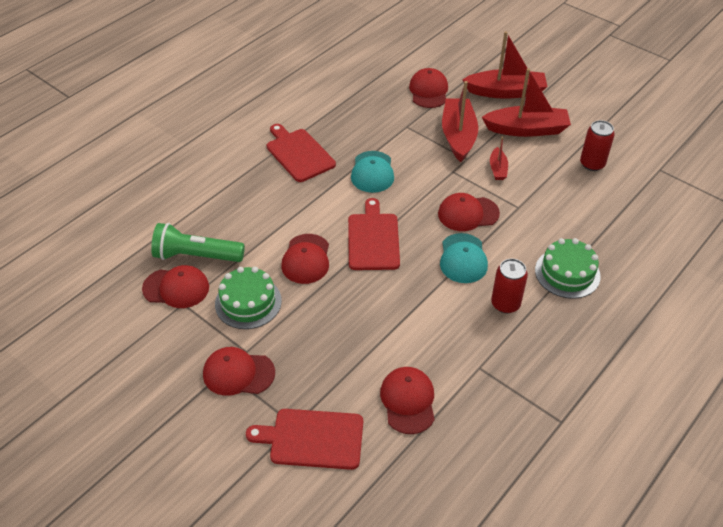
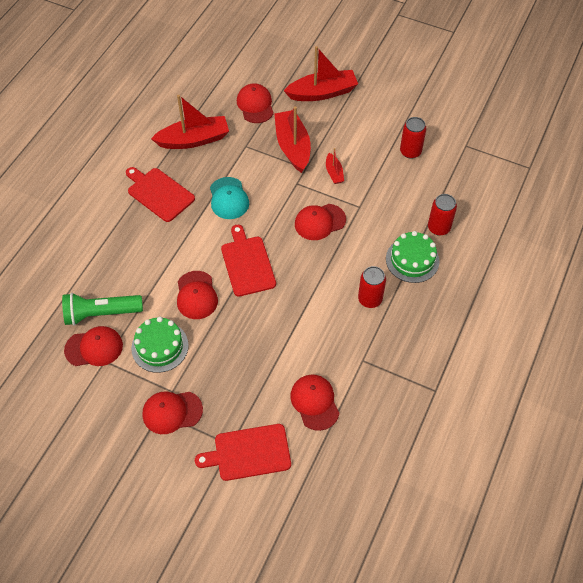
camera: 15 degrees left, 10 degrees up
turquoise cap [440,233,488,283] -> none
red boat [482,68,571,137] -> red boat moved to [151,95,229,149]
none -> red can [428,194,457,236]

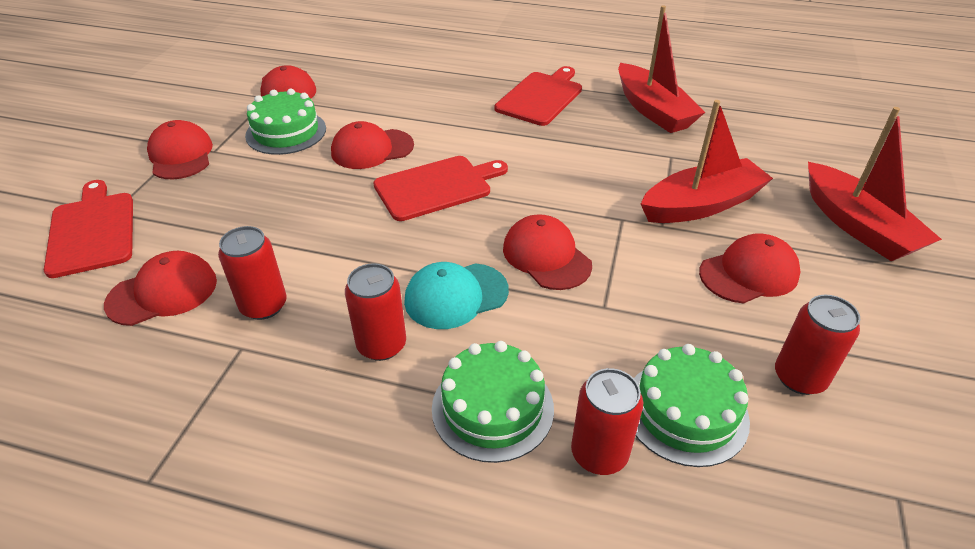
camera: 80 degrees right, 15 degrees down
green flashlight [62,293,143,326] -> none
turquoise cap [210,177,249,219] -> turquoise cap moved to [404,262,509,329]
red cap [237,83,274,123] -> red cap moved to [699,233,801,303]
red boat [326,148,344,184] -> none
none -> red can [218,226,287,320]
none -> green cake [634,344,750,467]

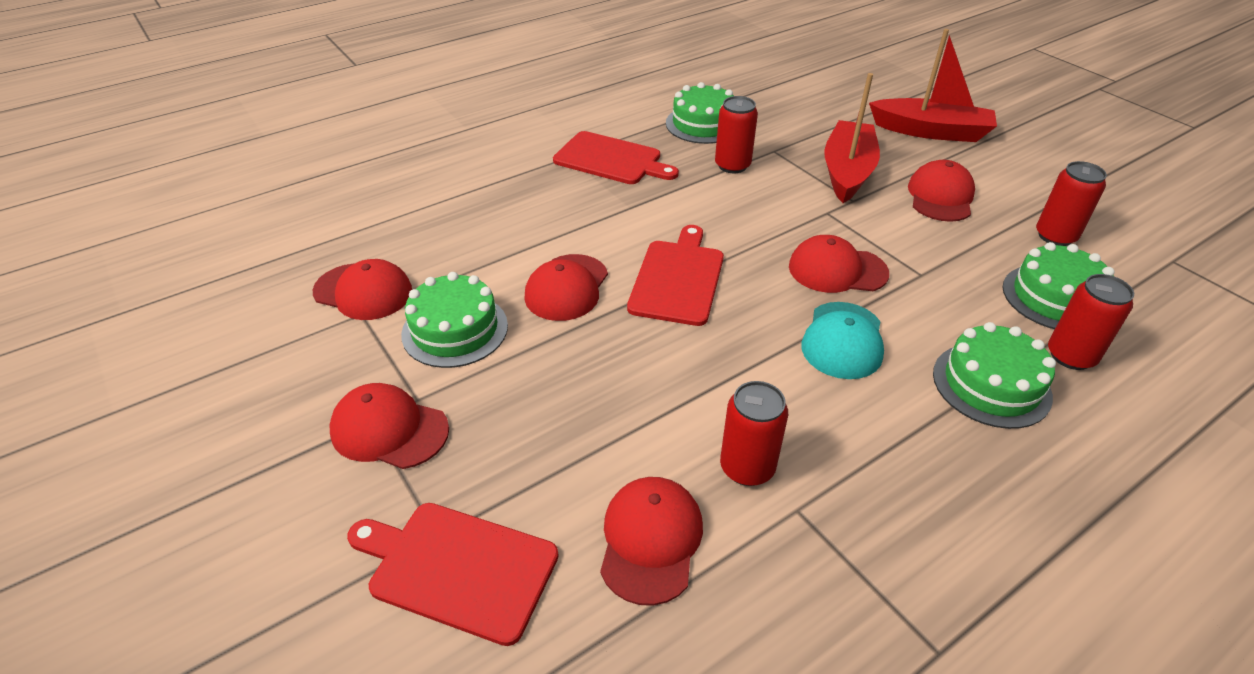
camera: 50 degrees left, 0 degrees up
red can [345,263,406,361] -> red can moved to [715,96,758,173]
red cutting board [494,66,582,126] -> red cutting board turned 135 degrees clockwise [553,131,679,184]
red boat [618,5,705,133] -> green cake [666,82,734,144]

